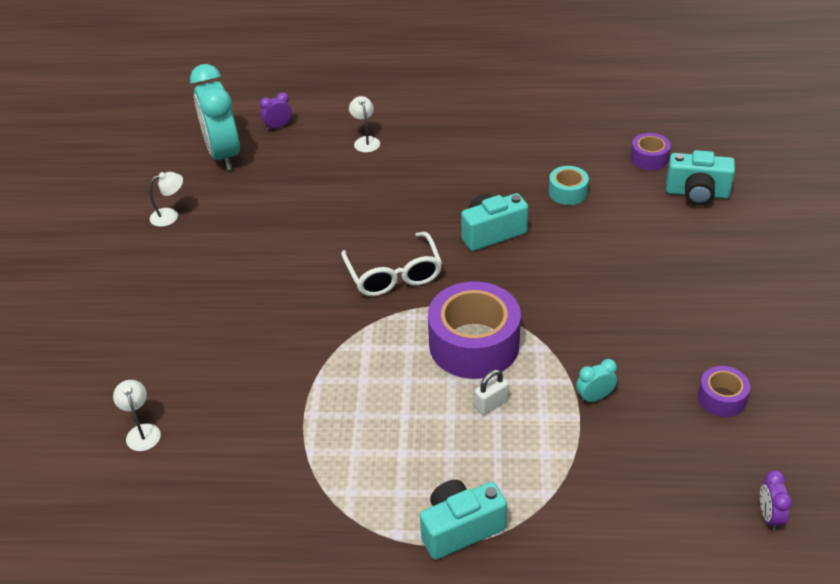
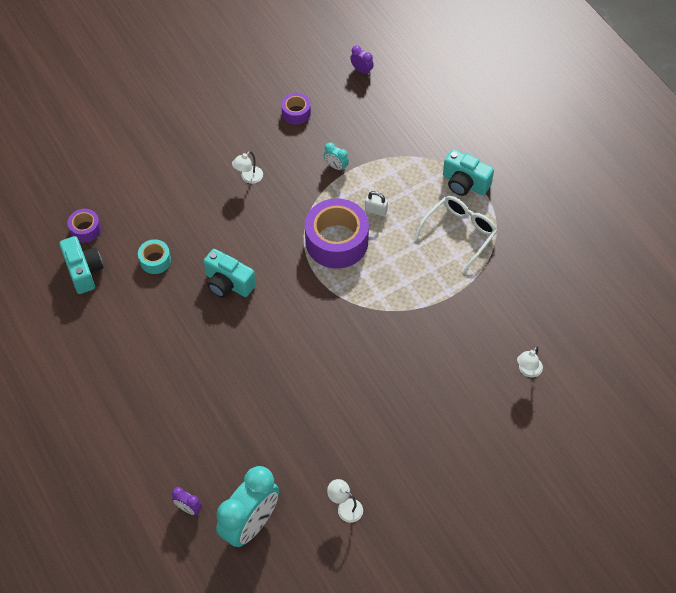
camera: 125 degrees left, 15 degrees up
white glasses [341,232,442,296] -> white glasses moved to [414,196,497,273]
white lamp [349,96,380,153] -> white lamp moved to [232,151,263,184]
turquoise camera [666,150,735,205] -> turquoise camera moved to [59,236,103,294]
purple clock [760,470,792,531] -> purple clock turned 105 degrees counterclockwise [350,46,374,75]

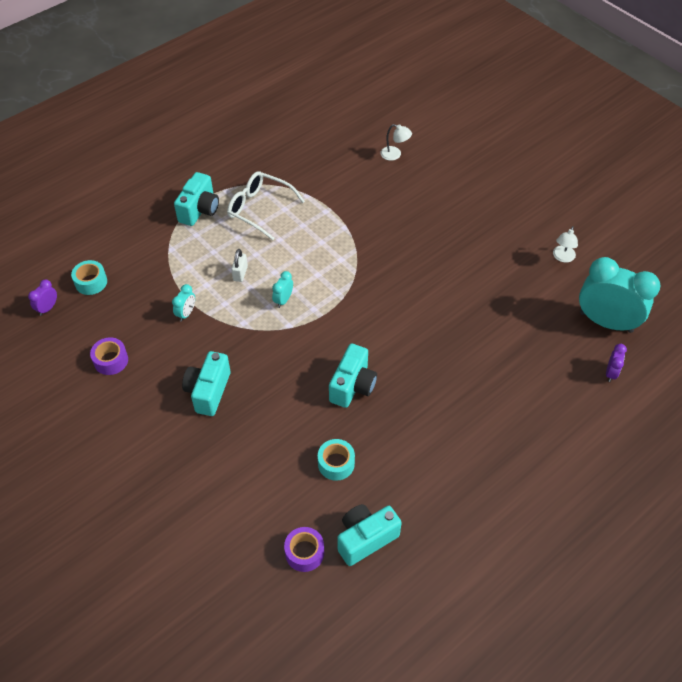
camera: 100 degrees left, 5 degrees down
white lamp [232,151,263,184] -> turquoise camera [182,351,231,416]
purple tape [305,198,369,269] -> turquoise clock [272,271,293,308]
none -> turquoise tape [71,260,107,295]

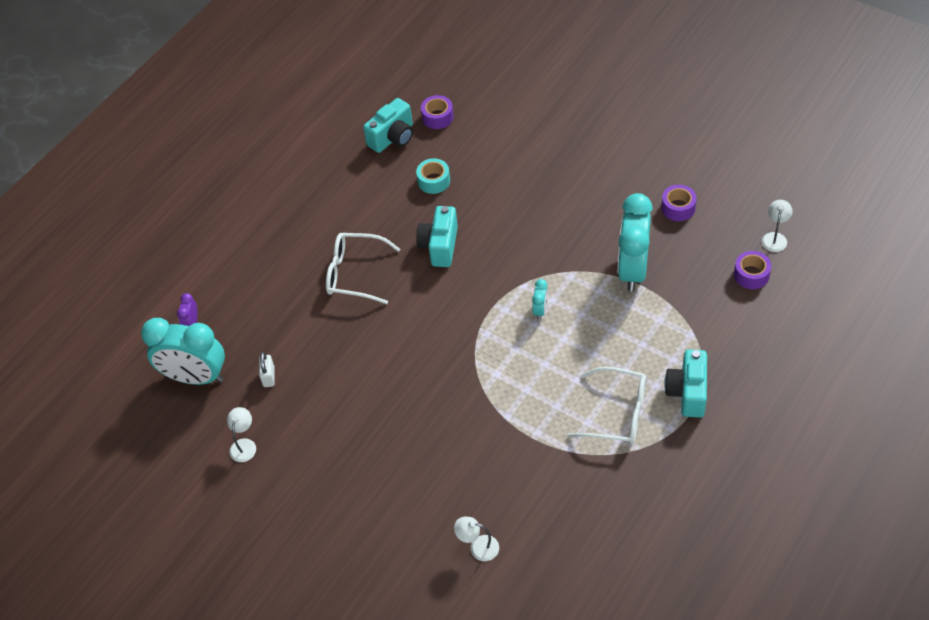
camera: 170 degrees right, 0 degrees up
purple clock [28,279,57,316] -> white lamp [762,200,793,252]
turquoise tape [71,260,107,295] -> purple tape [734,251,771,289]
turquoise clock [172,284,195,322] -> turquoise clock [618,193,653,292], size x2.38
turquoise camera [182,351,231,416] -> none
white padlock [231,249,248,282] -> white padlock moved to [259,352,275,387]
none -> white glasses [326,233,400,304]

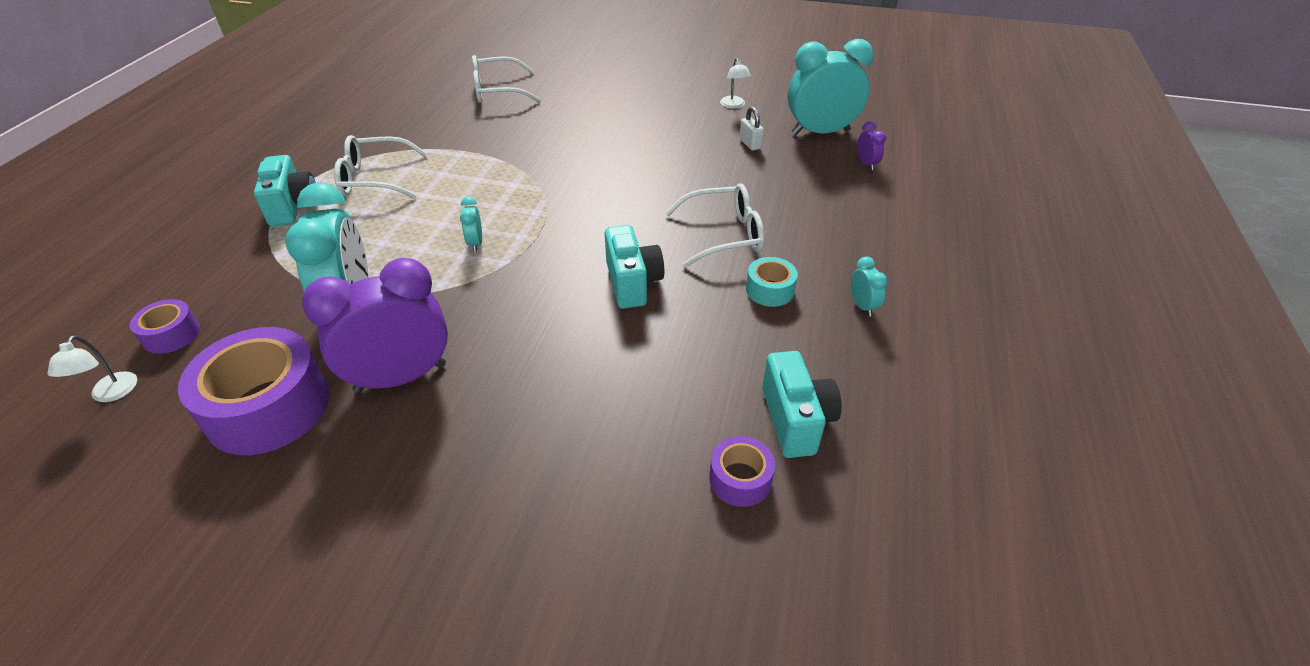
camera: 155 degrees right, 10 degrees down
turquoise camera [363,98,413,153] -> turquoise camera turned 150 degrees clockwise [762,351,842,458]
turquoise tape [416,158,450,194] -> turquoise tape moved to [746,257,798,307]
white lamp [454,517,499,561] -> white glasses [472,55,540,103]
purple tape [661,185,697,221] -> purple tape [178,327,330,455], size x2.04
none -> purple clock [302,258,448,393]
none -> turquoise clock [851,257,888,317]

